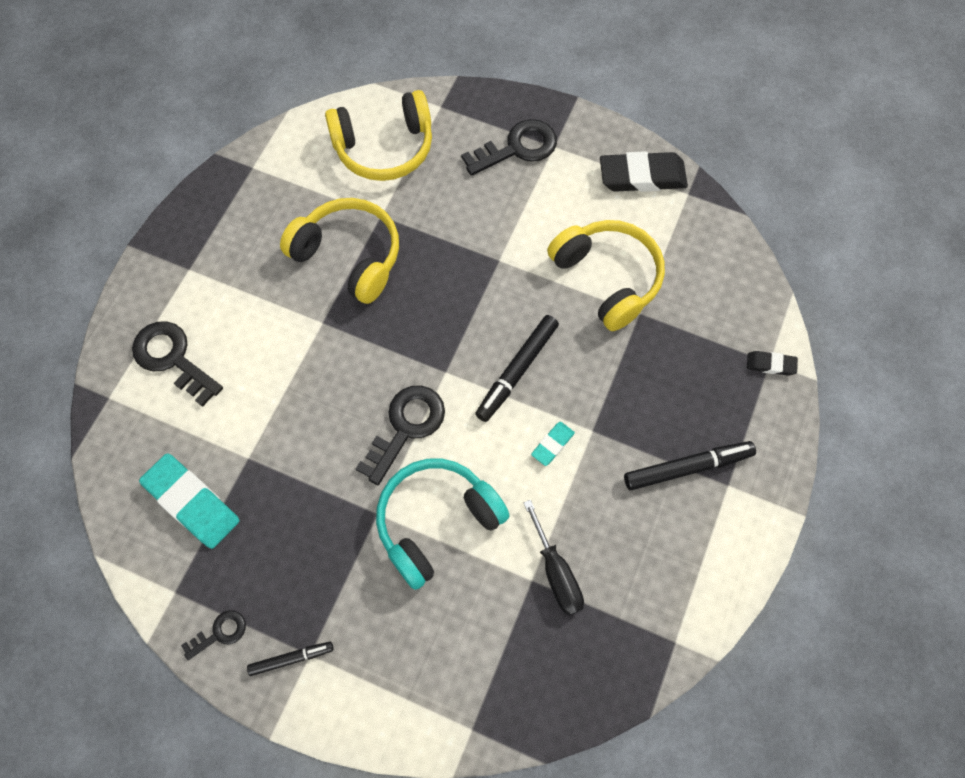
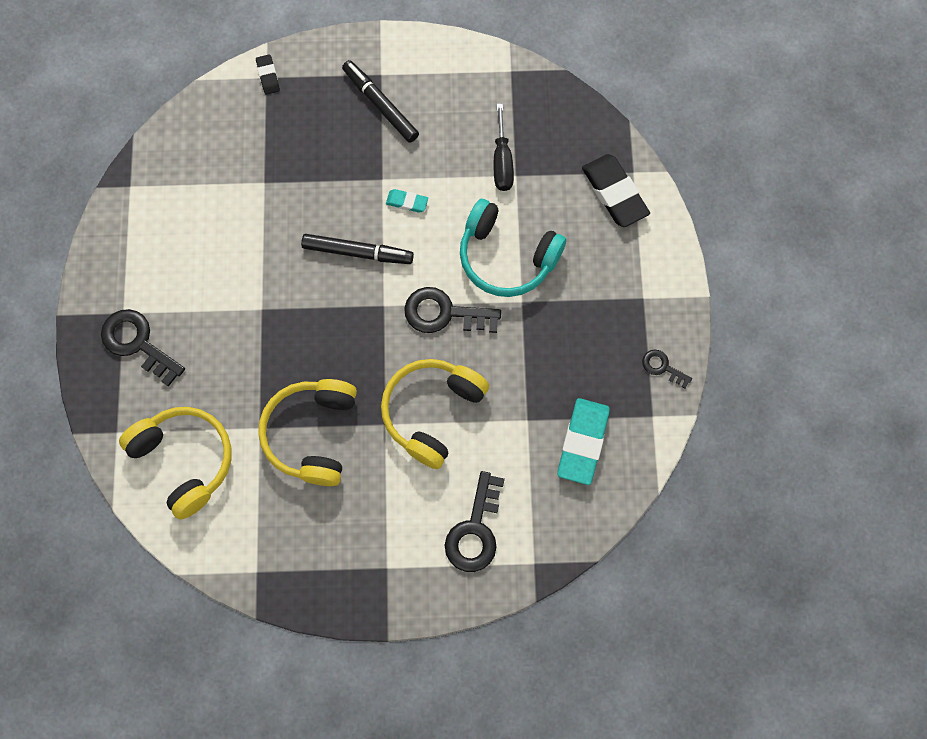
camera: 115 degrees left, 5 degrees up
black marker [247,642,333,676] -> none
black screwdriver [524,500,584,616] -> black screwdriver turned 135 degrees clockwise [494,104,514,191]
yellow headphones [547,220,665,331] -> yellow headphones moved to [381,359,489,469]
black eraser [600,151,688,192] -> black eraser moved to [582,154,650,227]

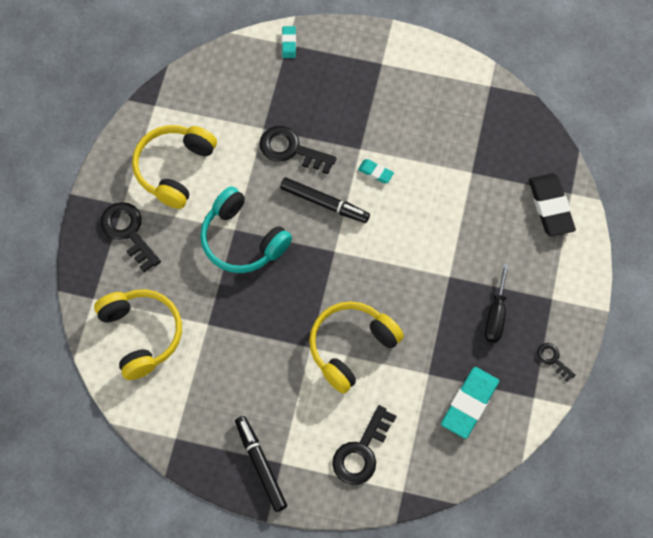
camera: 15 degrees right, 5 degrees down
black eraser [256,54,280,95] -> turquoise eraser [282,26,296,58]
yellow headphones [258,379,357,486] -> yellow headphones moved to [132,125,217,209]
black marker [342,60,419,143] -> black marker moved to [235,416,287,512]
black key [404,287,501,333] -> black key moved to [259,126,337,174]
turquoise headphones [460,199,566,297] -> turquoise headphones moved to [200,186,292,273]
black screwdriver [494,104,514,191] -> black screwdriver moved to [485,263,509,343]

